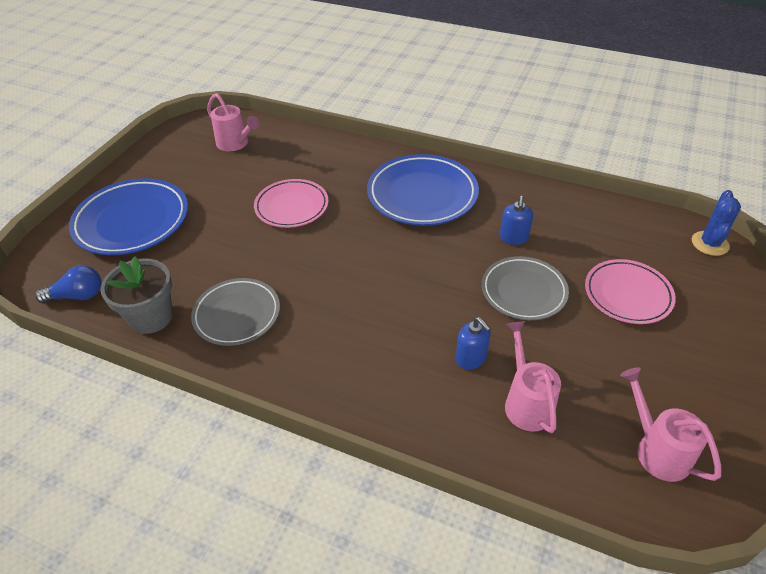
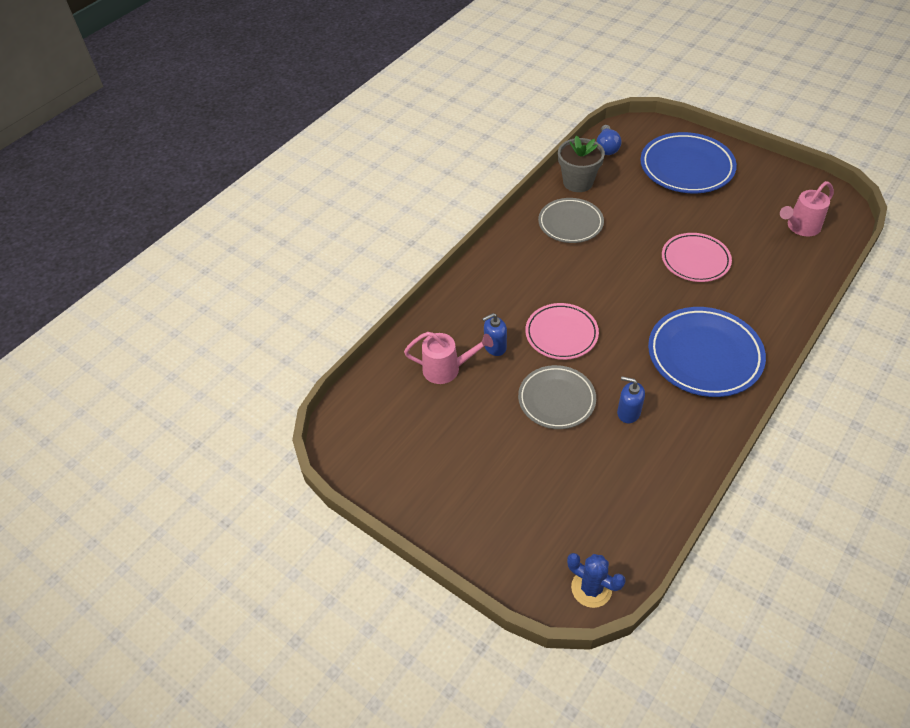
camera: 105 degrees right, 5 degrees up
pink plate [585,259,676,324] -> pink plate moved to [525,303,599,360]
pink watering can [620,367,721,482] -> none

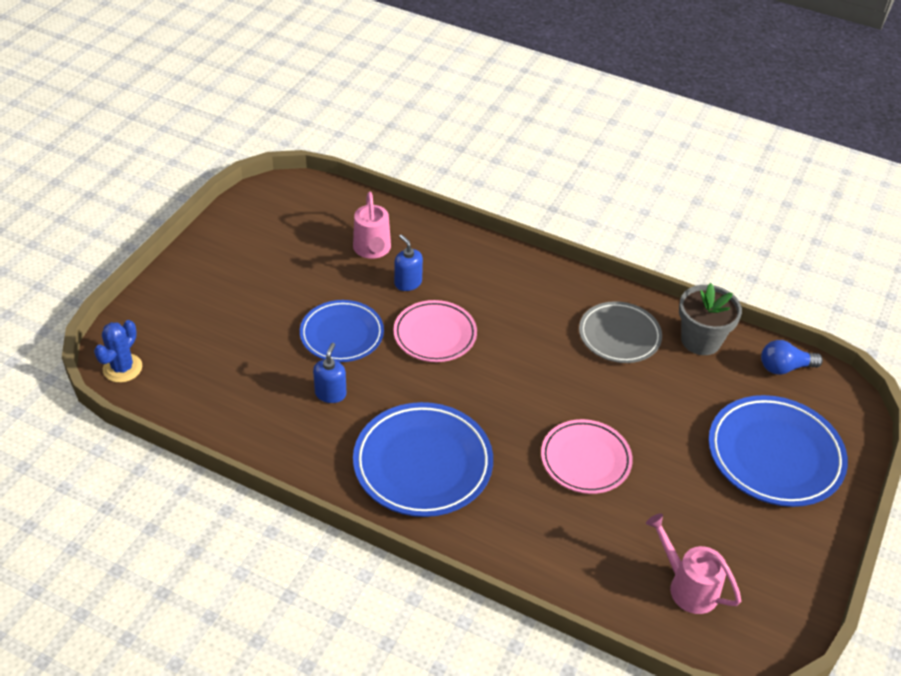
camera: 75 degrees right, 5 degrees down
grey plate [518,365,596,429] -> blue plate [300,300,384,362]

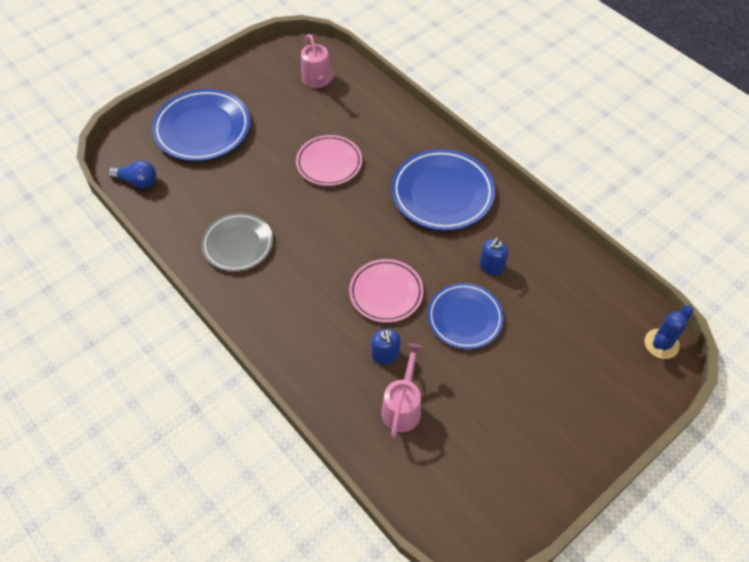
camera: 155 degrees left, 10 degrees up
grey flower pot [679,283,742,355] -> none

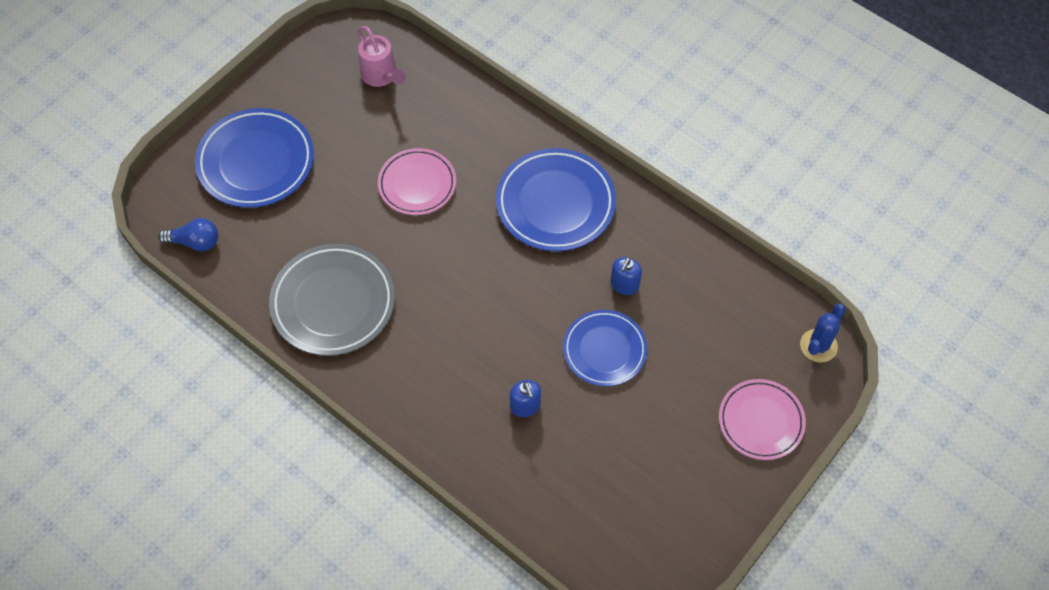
camera: 10 degrees left, 5 degrees up
grey plate [201,213,273,272] -> grey plate [269,244,395,356], size x1.51
pink plate [349,259,424,323] -> pink plate moved to [719,379,806,460]
pink watering can [381,343,422,438] -> none

